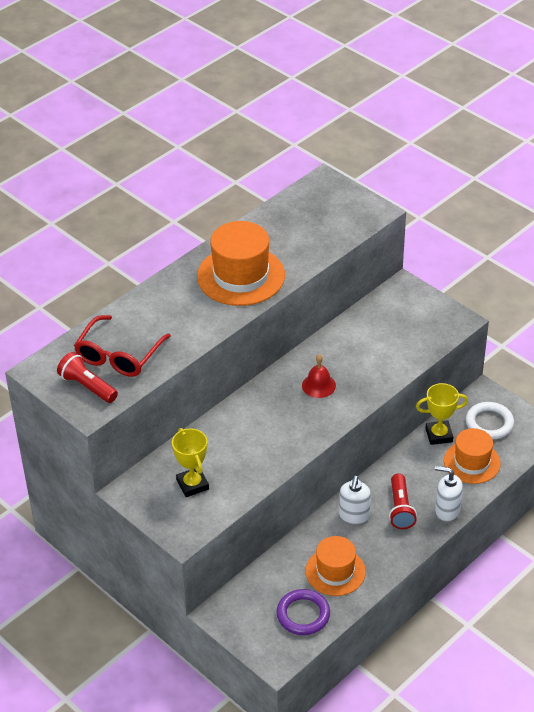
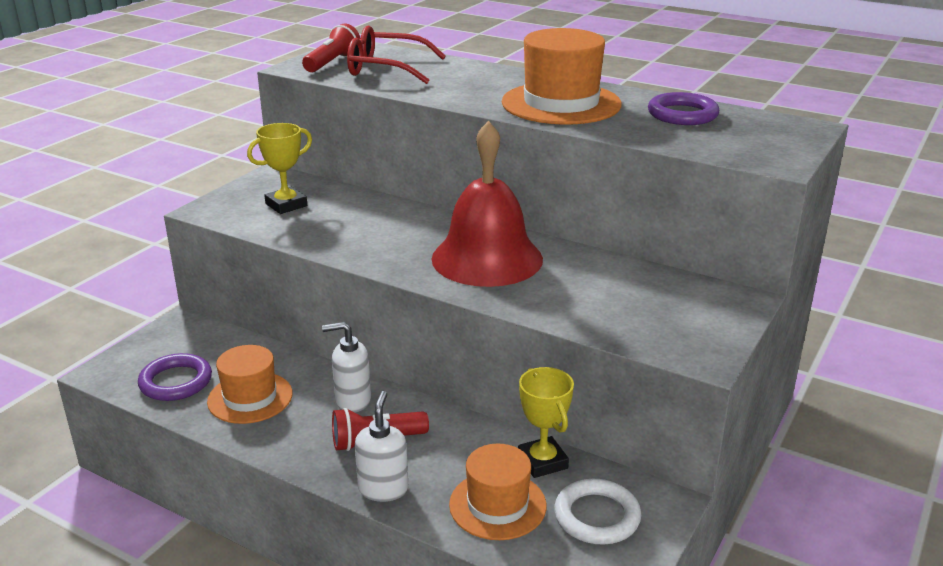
camera: 75 degrees right, 15 degrees down
red bell [302,354,336,398] -> red bell [431,121,543,287], size x2.27
none -> purple ring [648,92,719,125]

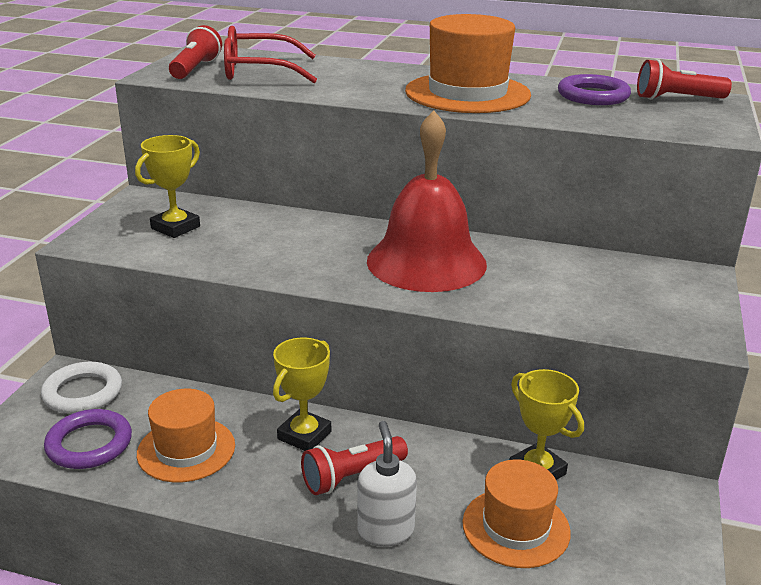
camera: 15 degrees left, 0 degrees up
white soap dispenser [322,322,371,412] -> yellow trophy [273,338,331,451]
white ring [554,479,641,545] -> white ring moved to [41,362,122,414]
none -> red flashlight [637,59,732,100]

